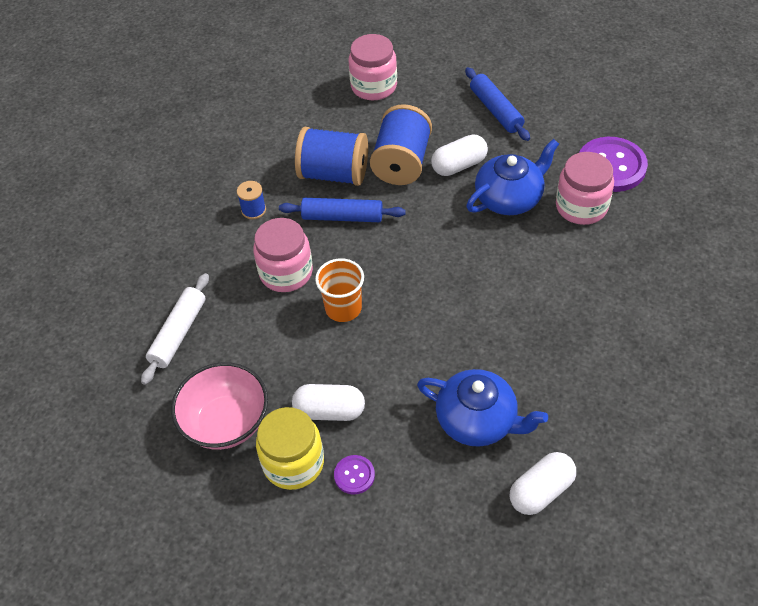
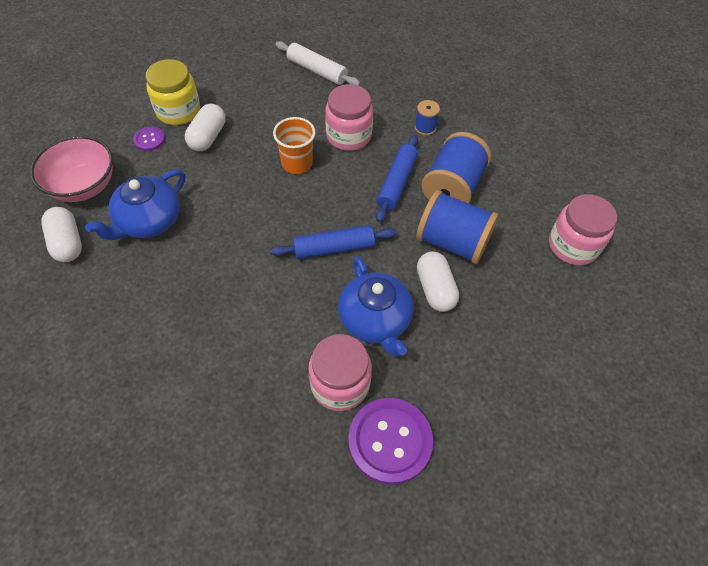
camera: 100 degrees right, 5 degrees up
pink bowl [171,362,268,450] -> pink bowl moved to [30,136,113,202]
blue rolling pin [465,67,530,141] -> blue rolling pin moved to [270,225,396,259]

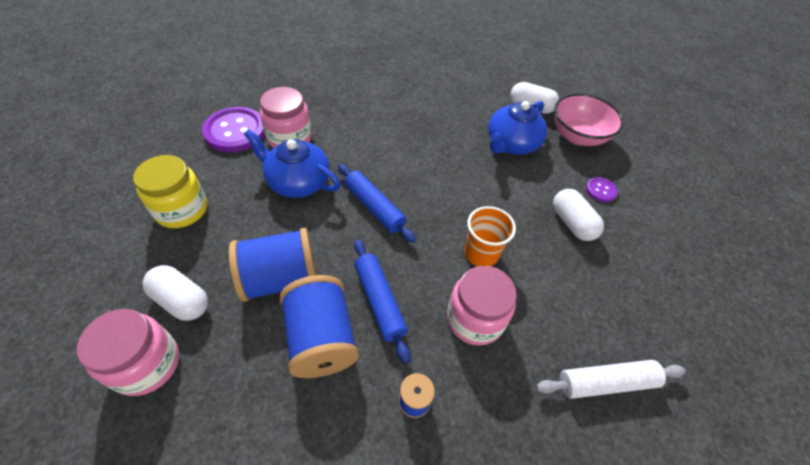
camera: 135 degrees right, 5 degrees down
blue teapot [85,170,185,240] -> blue teapot turned 135 degrees counterclockwise [488,101,547,155]
yellow jar [146,59,200,125] -> yellow jar moved to [133,155,207,228]
blue rolling pin [270,225,396,259] -> blue rolling pin turned 75 degrees counterclockwise [338,164,416,243]
white capsule [417,251,459,312] -> white capsule moved to [142,265,208,321]

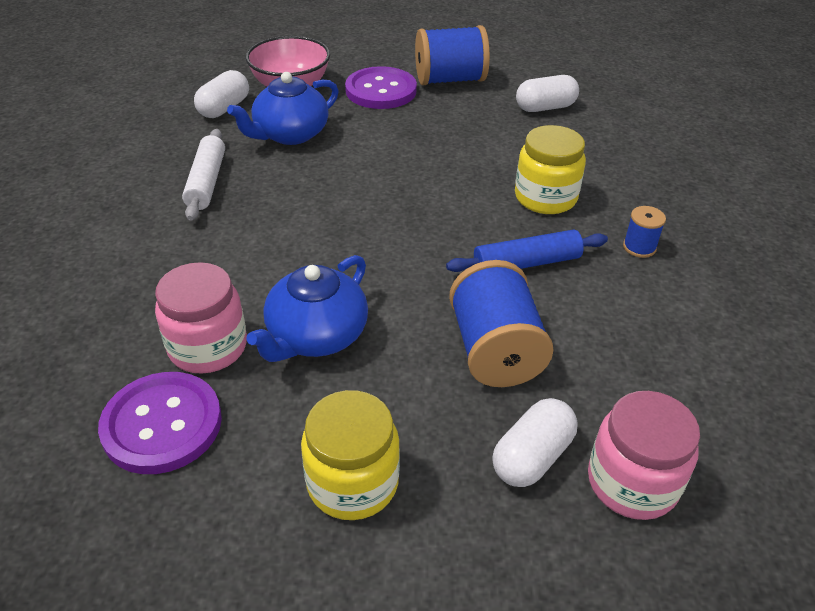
camera: 80 degrees left, 10 degrees down
blue spool [279,275,359,378] -> blue spool moved to [415,25,490,85]
blue rolling pin [338,164,416,243] -> none
pink jar [447,266,517,346] -> yellow jar [515,125,586,214]
orange cup [464,206,516,266] -> none
blue teapot [488,101,547,155] -> blue teapot turned 90 degrees clockwise [227,72,339,145]
white rolling pin [536,360,686,399] -> white rolling pin moved to [182,129,225,221]
white capsule [553,189,604,241] -> white capsule moved to [516,75,579,112]
purple button [586,177,618,202] -> purple button [345,66,417,109], size x2.08

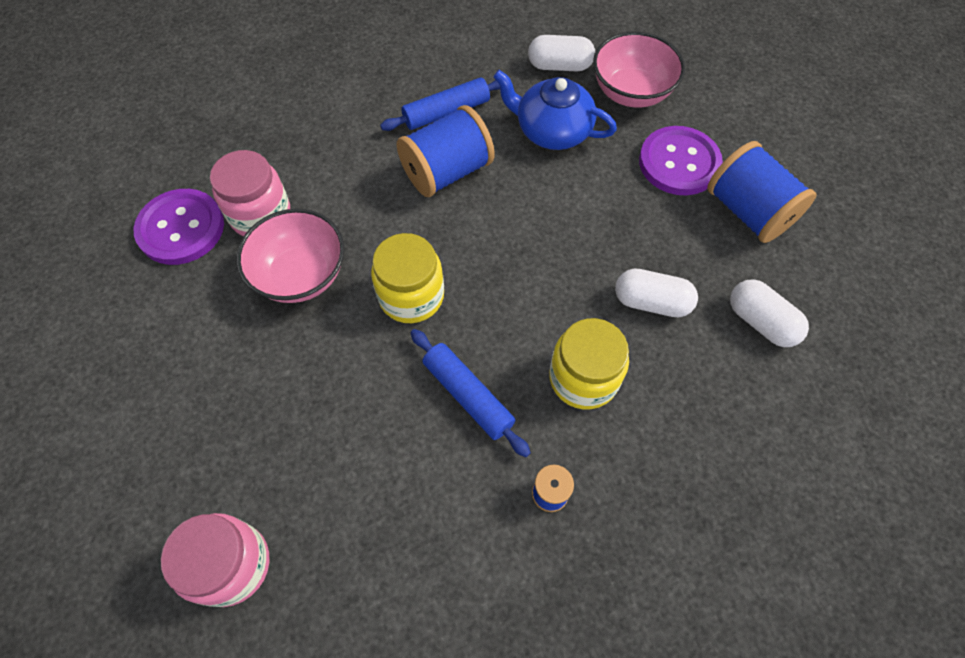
camera: 65 degrees right, 20 degrees up
white rolling pin [182,129,225,221] -> blue rolling pin [380,78,500,131]
blue teapot [247,255,368,362] -> pink bowl [236,209,344,303]
yellow jar [301,390,400,520] -> yellow jar moved to [371,233,444,323]
blue spool [449,260,554,387] -> blue spool moved to [397,105,495,197]
white capsule [492,398,578,487] -> white capsule moved to [615,269,698,317]

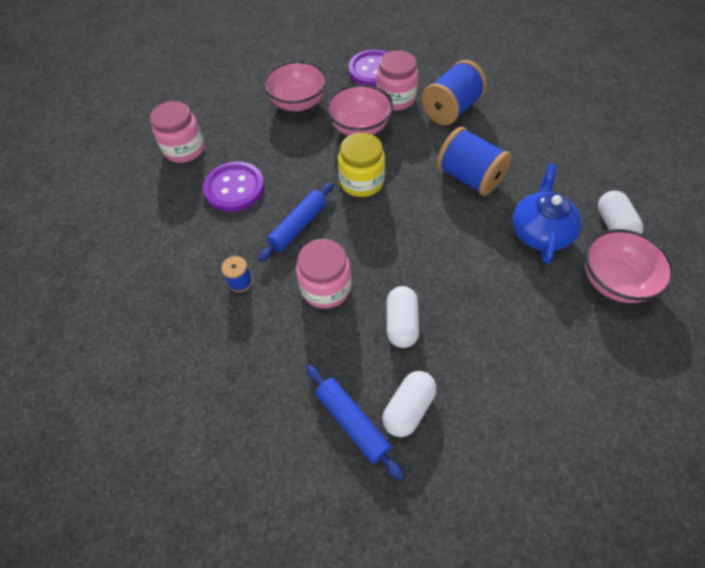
camera: 80 degrees right, 5 degrees down
blue rolling pin [380,78,500,131] -> blue rolling pin moved to [306,365,404,480]
yellow jar [549,318,629,409] -> pink jar [296,239,351,308]
purple button [639,126,723,195] -> purple button moved to [203,162,265,212]
blue spool [707,141,817,243] -> blue spool moved to [422,60,487,125]
none -> pink bowl [263,61,327,111]

